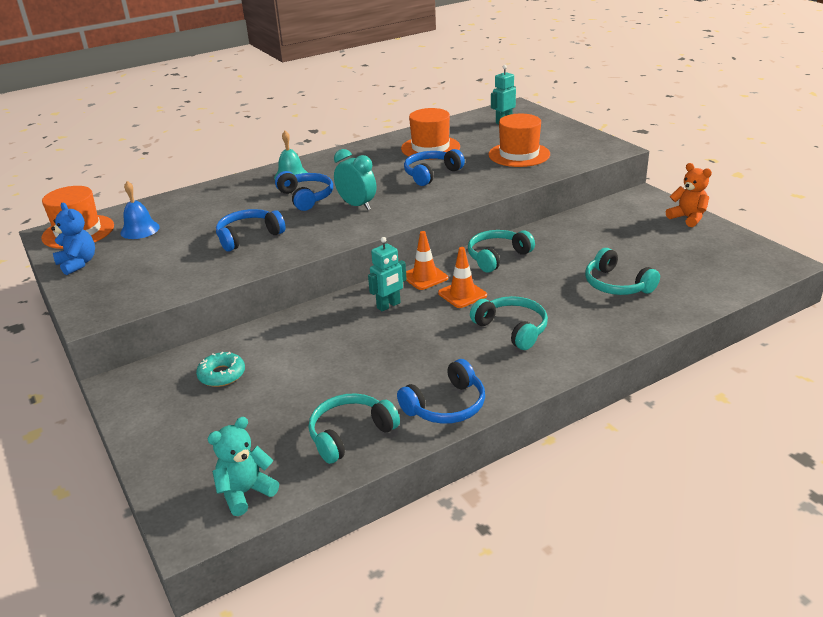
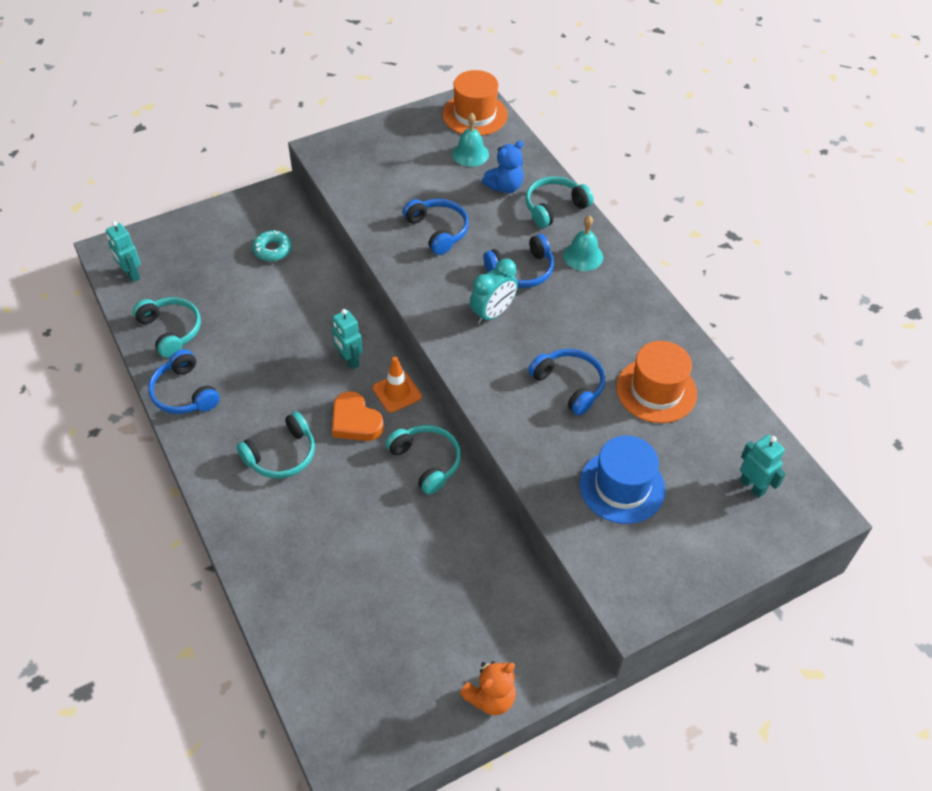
camera: 90 degrees right, 20 degrees up
blue teddy bear [51,203,95,275] -> blue teddy bear moved to [482,140,524,193]
blue bell [120,181,160,239] -> turquoise bell [452,113,489,167]
turquoise teddy bear [208,417,279,516] -> turquoise robot [106,221,141,282]
orange traffic cone [438,247,487,308] -> orange heart [332,391,384,441]
orange hat [488,114,550,167] -> blue hat [579,436,666,524]
turquoise headphones [585,248,660,295] -> turquoise headphones moved to [526,176,594,228]

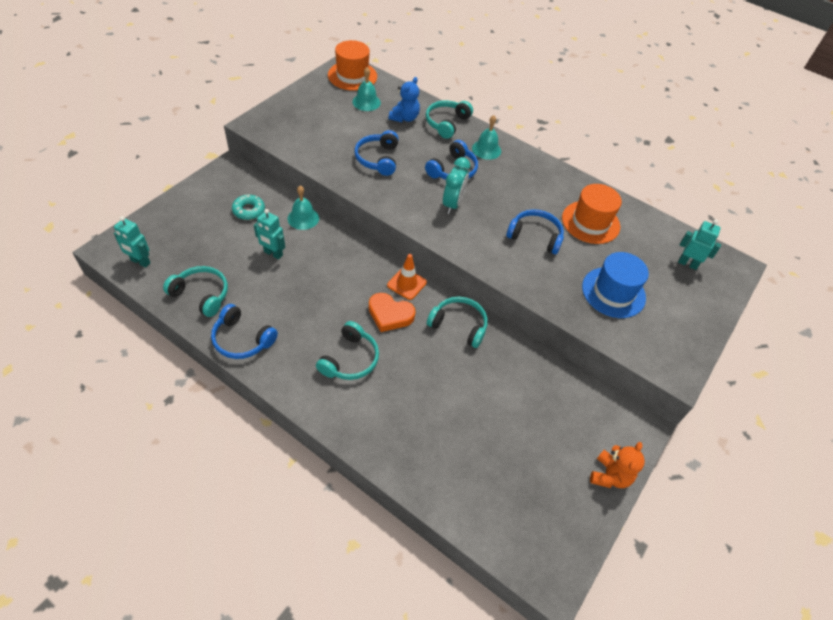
camera: 30 degrees left, 0 degrees up
turquoise robot [332,309,363,370] -> turquoise robot moved to [254,209,285,259]
blue headphones [403,199,469,255] -> blue headphones turned 120 degrees counterclockwise [354,130,398,176]
none -> turquoise bell [288,186,319,230]

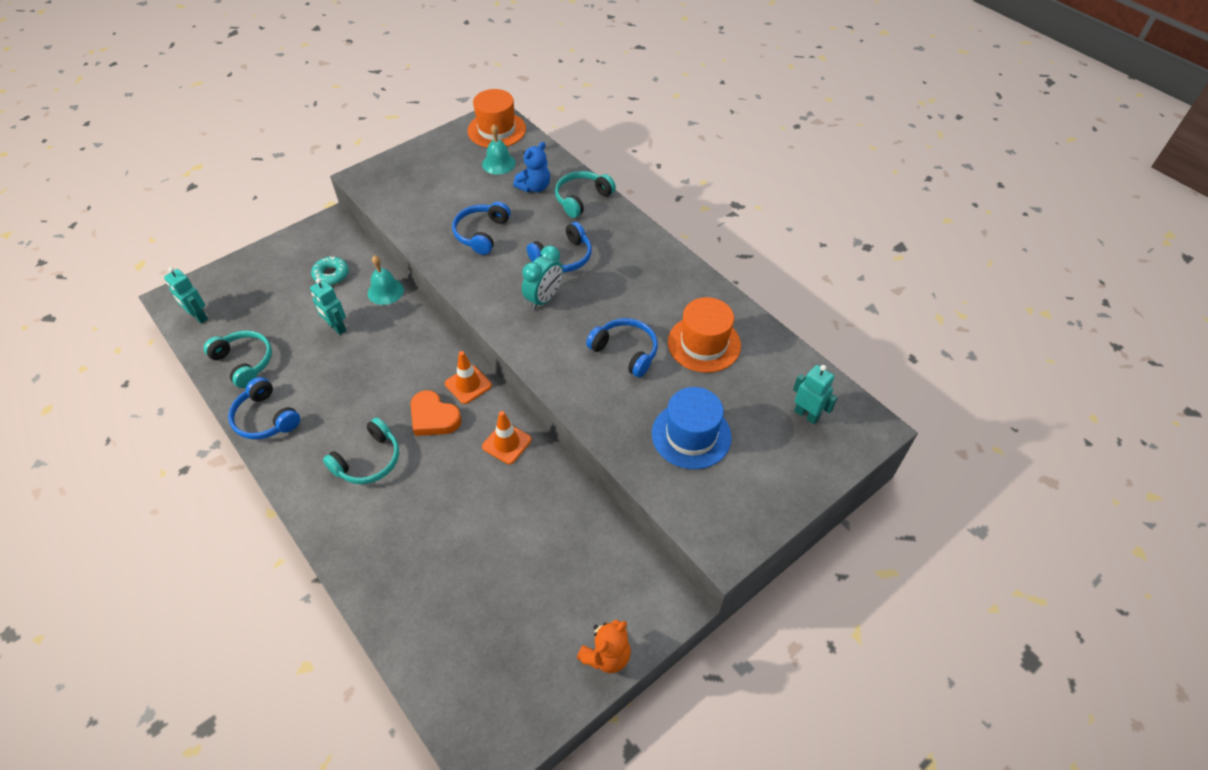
camera: 20 degrees right, 0 degrees up
turquoise headphones [427,297,488,348] -> orange traffic cone [482,411,532,464]
turquoise bell [472,115,501,160] -> none

